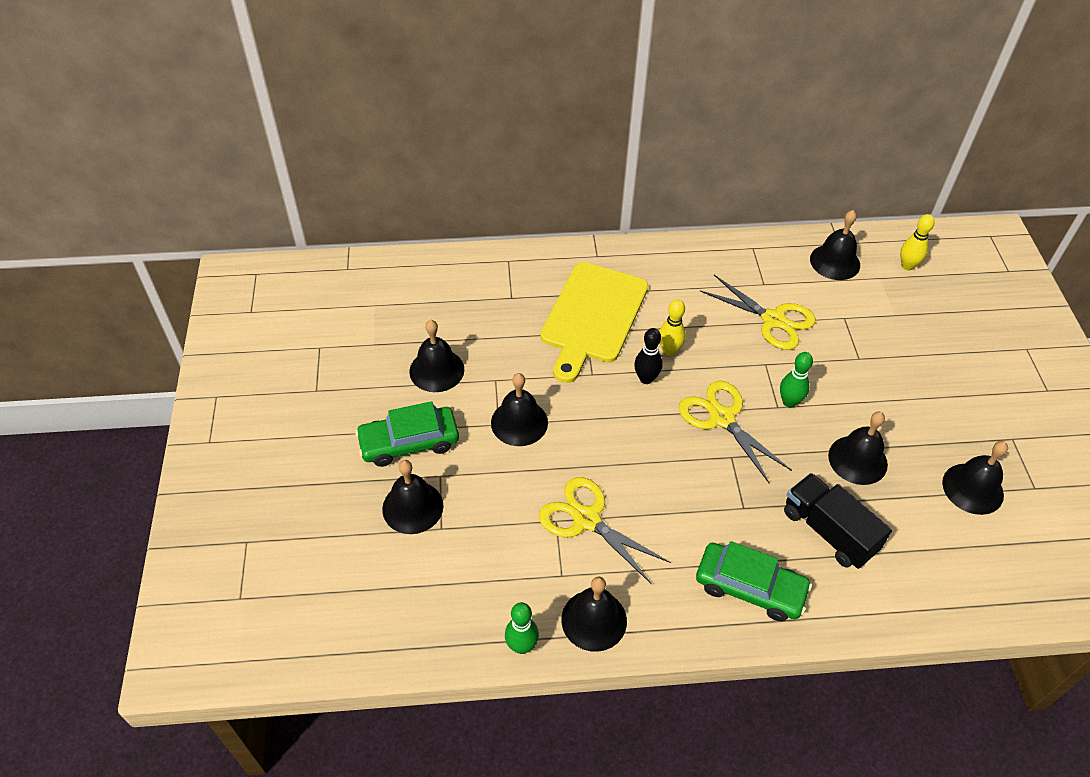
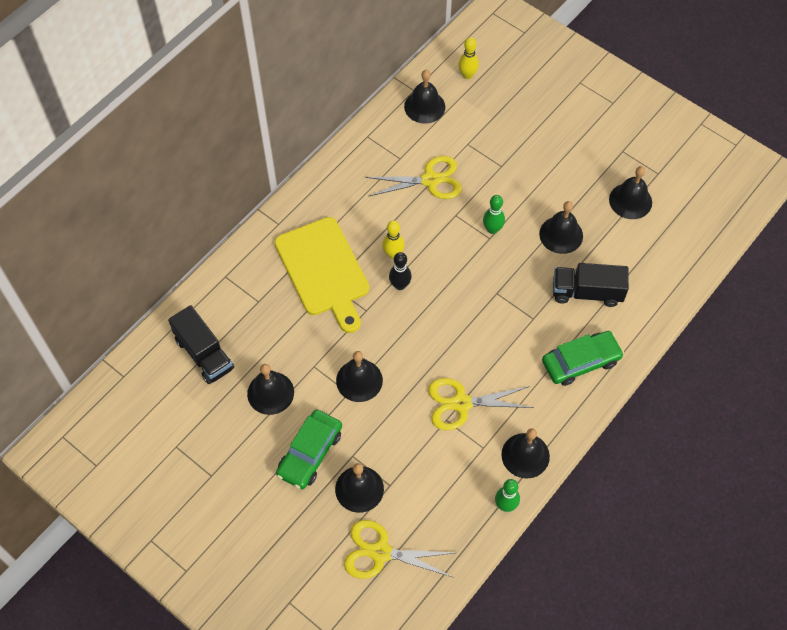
camera: 45 degrees left, 10 degrees up
yellow scissors [679,381,792,484] -> yellow scissors moved to [344,520,456,579]
none -> black truck [168,305,234,384]

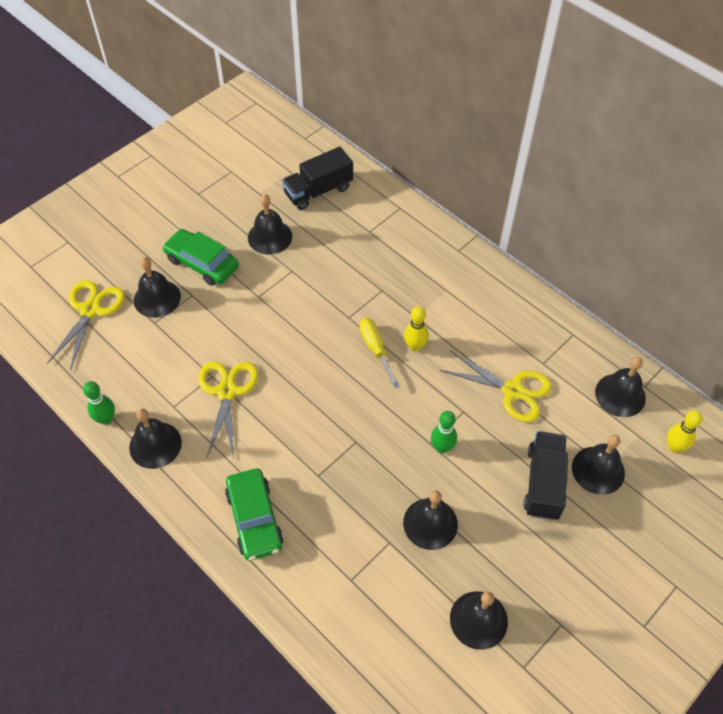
camera: 95 degrees right, 5 degrees down
yellow cutting board [274,217,369,333] -> none
black bell [336,351,383,402] -> black bell moved to [572,435,625,495]
yellow scissors [366,156,462,199] -> yellow scissors turned 60 degrees counterclockwise [440,351,552,422]
black bowling pin [389,252,412,290] -> yellow screwdriver [359,318,399,388]
black truck [553,263,629,307] -> black truck moved to [524,431,568,520]

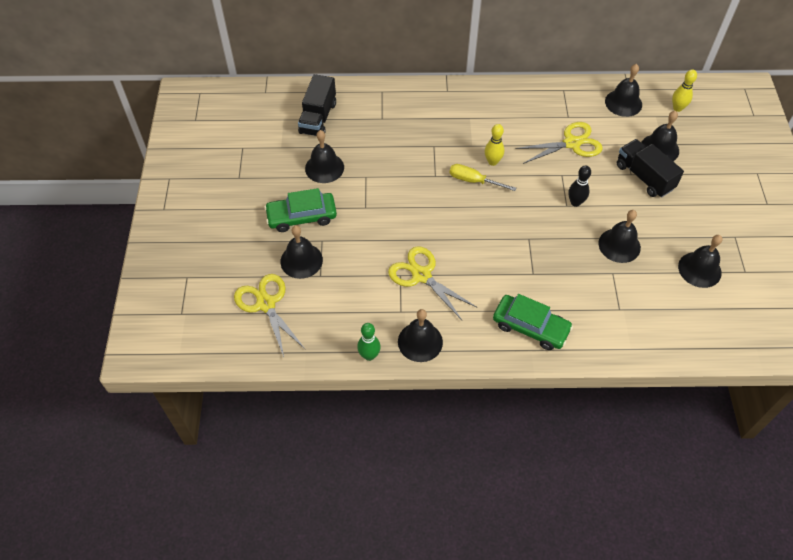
camera: 45 degrees left, 0 degrees up
green bowling pin [431,411,457,454] -> black bowling pin [568,165,591,207]

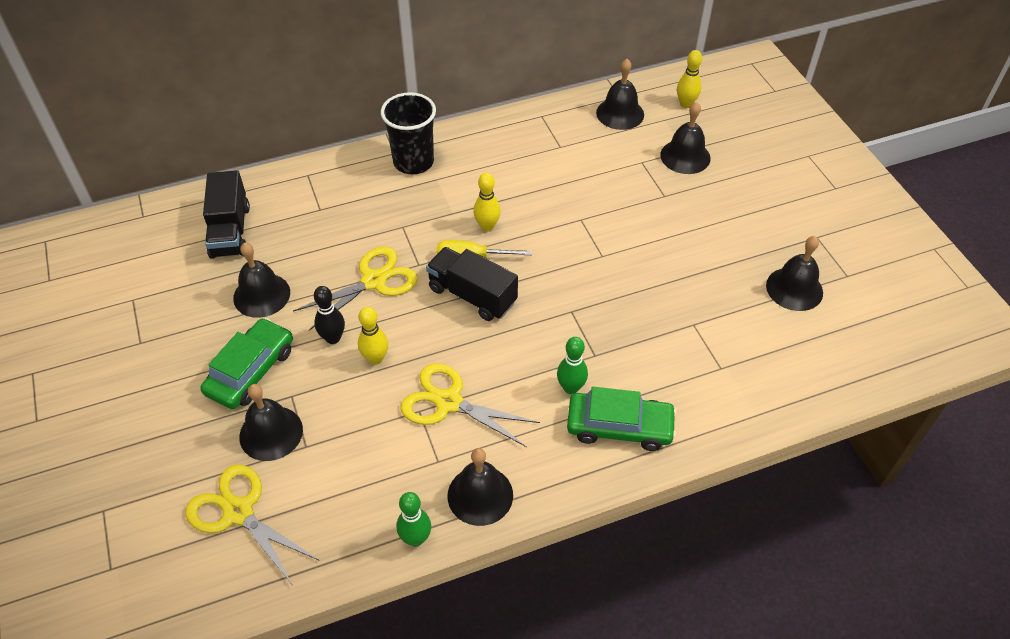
camera: 20 degrees left, 5 degrees down
green car [264,188,337,232] -> green car turned 150 degrees clockwise [201,318,293,409]
yellow scissors [515,122,603,164] -> yellow scissors moved to [293,247,418,331]
black bowling pin [568,165,591,207] -> black bowling pin moved to [314,286,345,344]
black bell [598,210,641,263] -> none
black truck [617,139,684,198] -> black truck moved to [426,247,518,321]
none -> yellow bowling pin [358,307,388,365]
none -> black cup [381,92,436,174]
none -> green bowling pin [557,337,588,394]

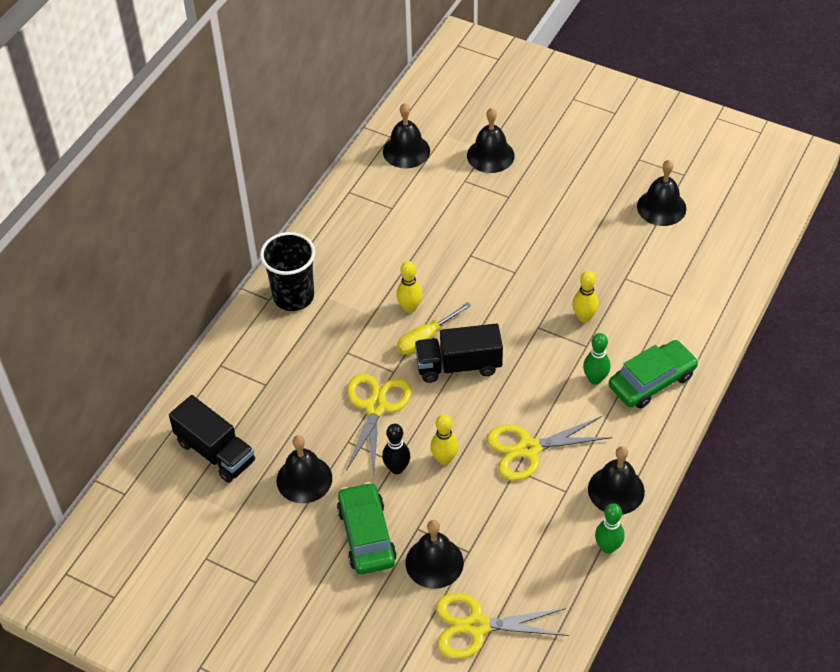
camera: 40 degrees left, 0 degrees up
yellow bowling pin [677,50,702,108] -> yellow bowling pin moved to [572,270,599,323]

